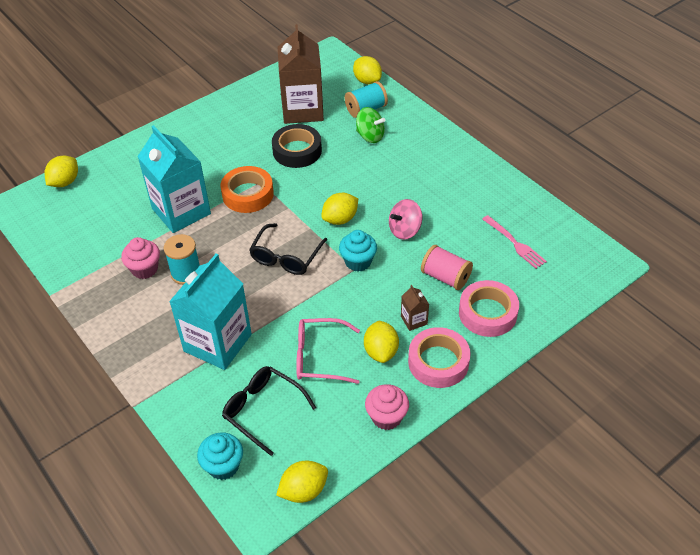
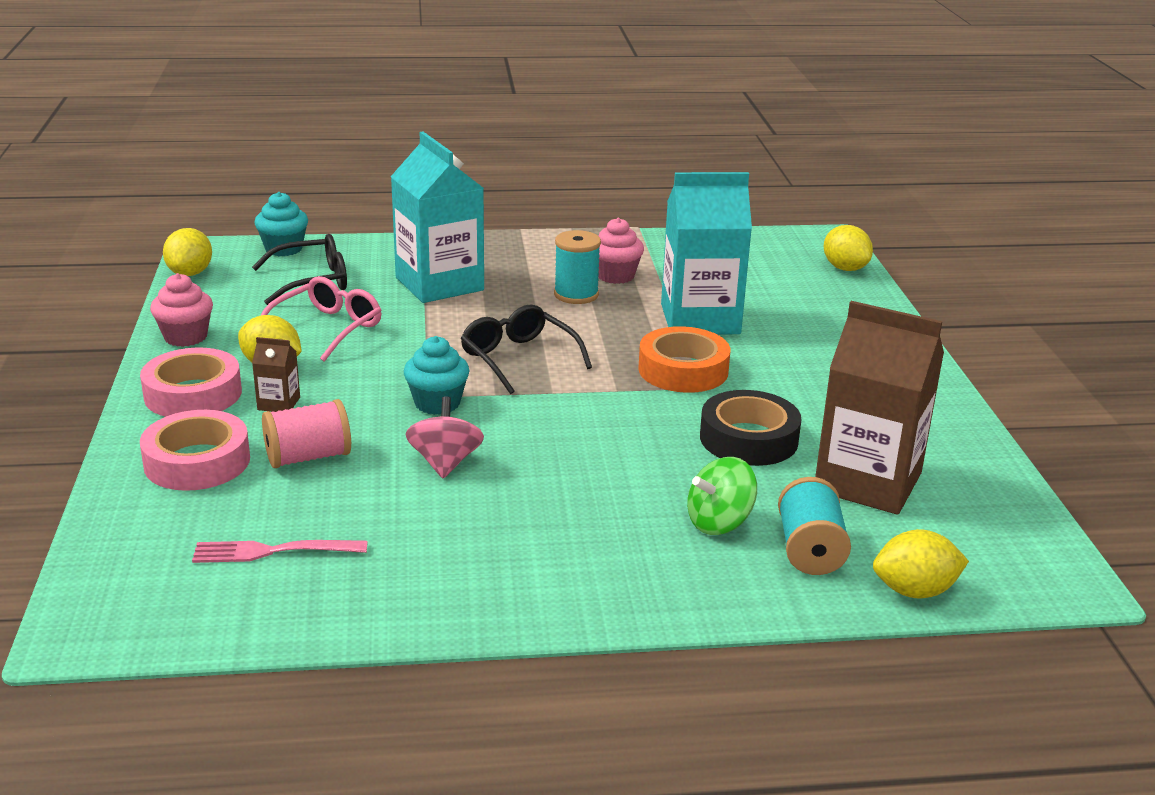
camera: 120 degrees right, 20 degrees down
yellow lemon [321,193,358,225] -> none

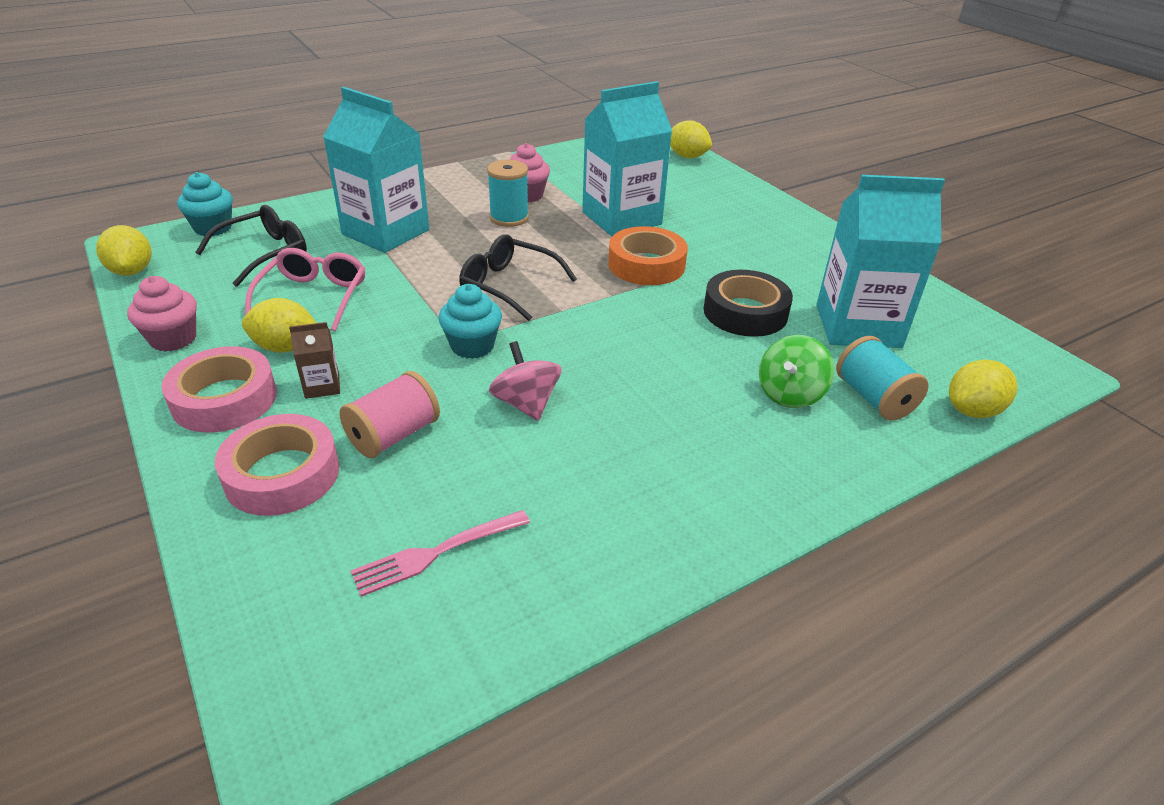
camera: 25 degrees left, 10 degrees up
brown carton [815,301,944,515] -> turquoise carton [816,175,945,348]

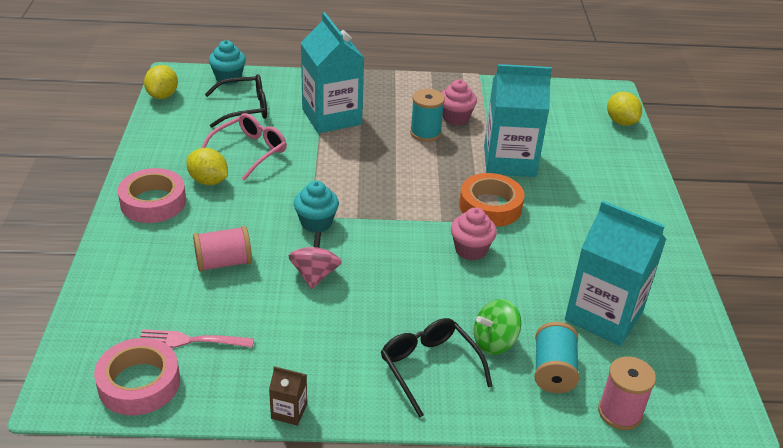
camera: 30 degrees right, 0 degrees up
pink cupcake [127,276,197,352] -> pink cupcake moved to [451,207,497,260]
pink tape [215,414,339,516] -> pink tape moved to [94,338,180,415]
brown carton [289,322,340,399] -> brown carton moved to [269,366,307,426]
black glasses [459,234,577,321] -> black glasses moved to [381,318,492,418]
black tape [703,270,793,337] -> none
yellow lemon [949,360,1018,418] -> pink spool [598,357,656,430]

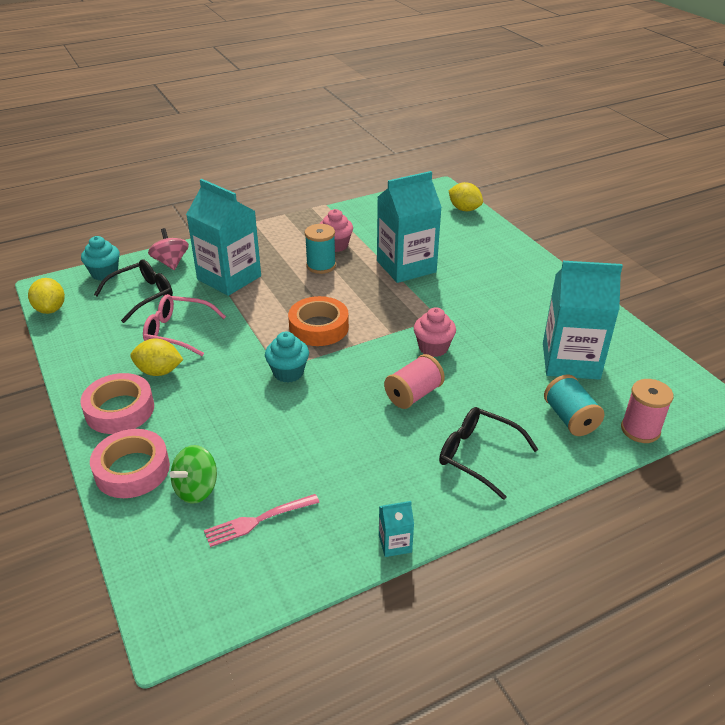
camera: 25 degrees left, 0 degrees up
pink tape [94,338,180,415] -> pink tape moved to [90,429,170,498]
pink spool [193,226,252,272] -> pink spool moved to [384,354,445,409]
pink glasses [201,113,287,181] -> pink glasses turned 90 degrees counterclockwise [143,294,226,356]
brown carton [269,366,307,426] -> turquoise carton [379,501,414,557]
pink spinning top [288,231,341,289] -> pink spinning top moved to [148,228,189,270]
orange tape [459,173,525,227] -> orange tape moved to [288,296,349,346]
green spinning top [474,299,521,355] -> green spinning top moved to [170,445,217,504]

